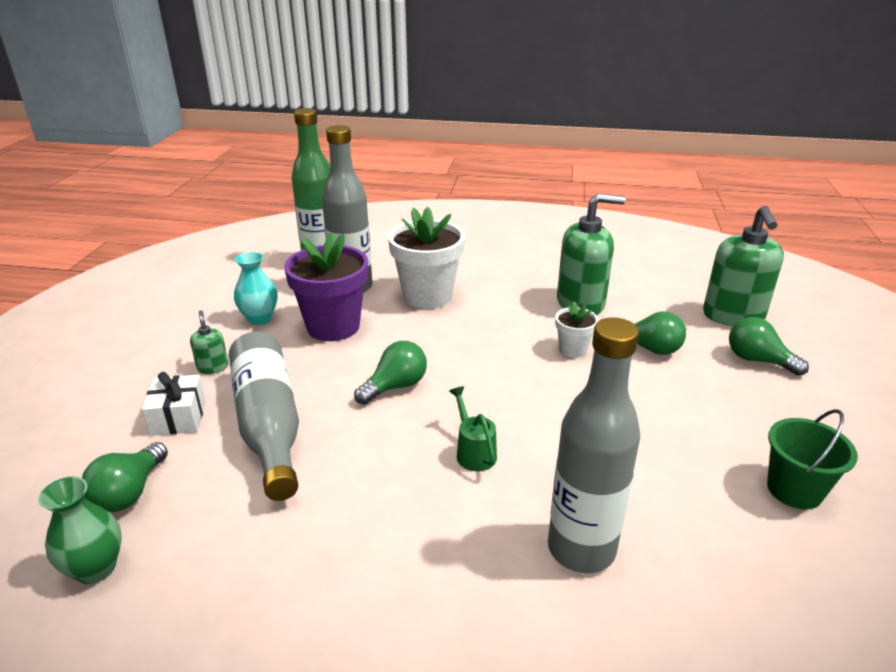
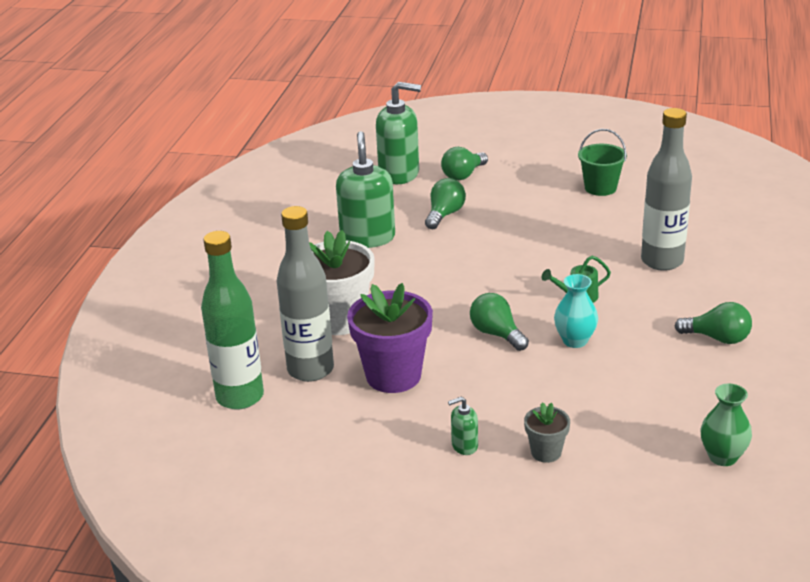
camera: 85 degrees left, 0 degrees up
green light bulb [82,442,168,512] -> green light bulb moved to [674,302,752,344]
white gift [142,372,206,436] -> grey flower pot [524,402,570,463]
grey bottle [229,332,299,501] -> none
turquoise vase [234,252,278,325] -> turquoise vase moved to [554,274,598,348]
white flower pot [555,302,598,358] -> none

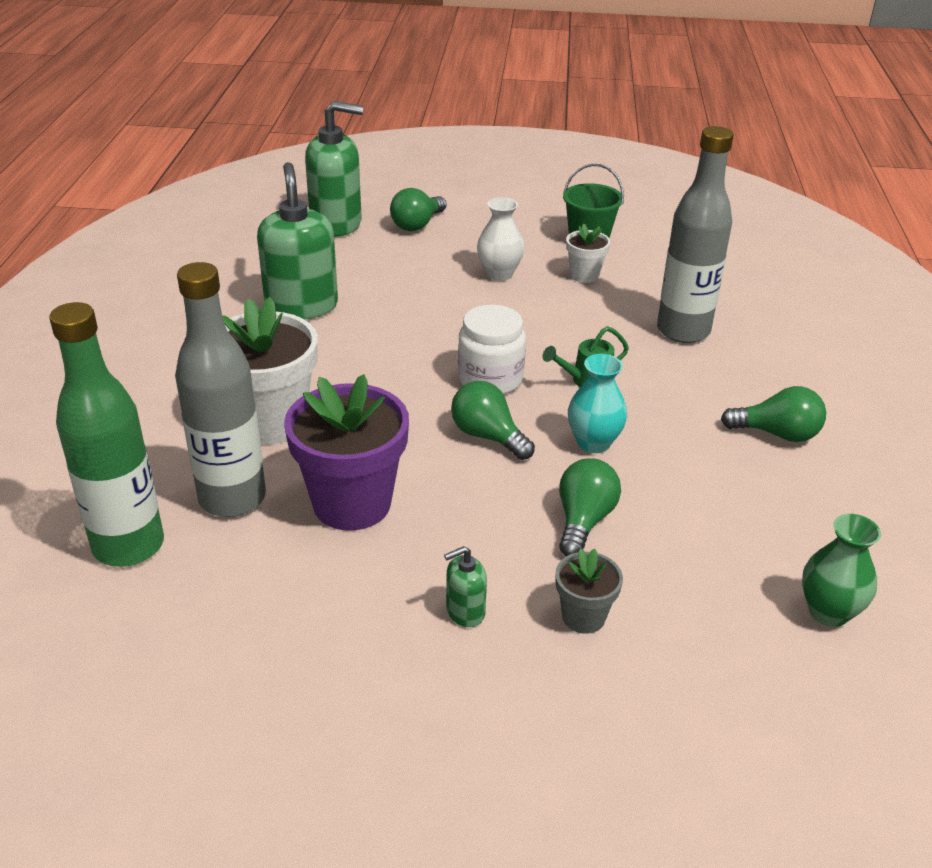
camera: 10 degrees left, 5 degrees up
green light bulb [425,178,466,229] -> green light bulb moved to [559,458,621,556]
none -> white jar [458,305,526,395]
none -> white vase [477,197,524,281]
none -> white flower pot [566,224,610,283]

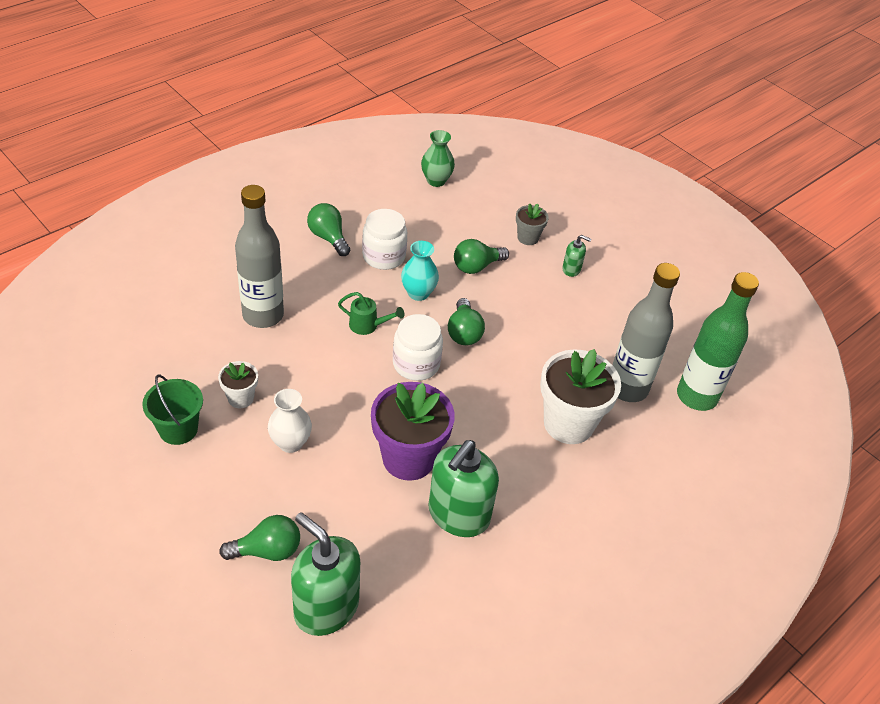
camera: 140 degrees left, 10 degrees up
purple flower pot [284,374,409,531] -> purple flower pot moved to [371,382,455,481]
none -> white jar [362,209,407,270]

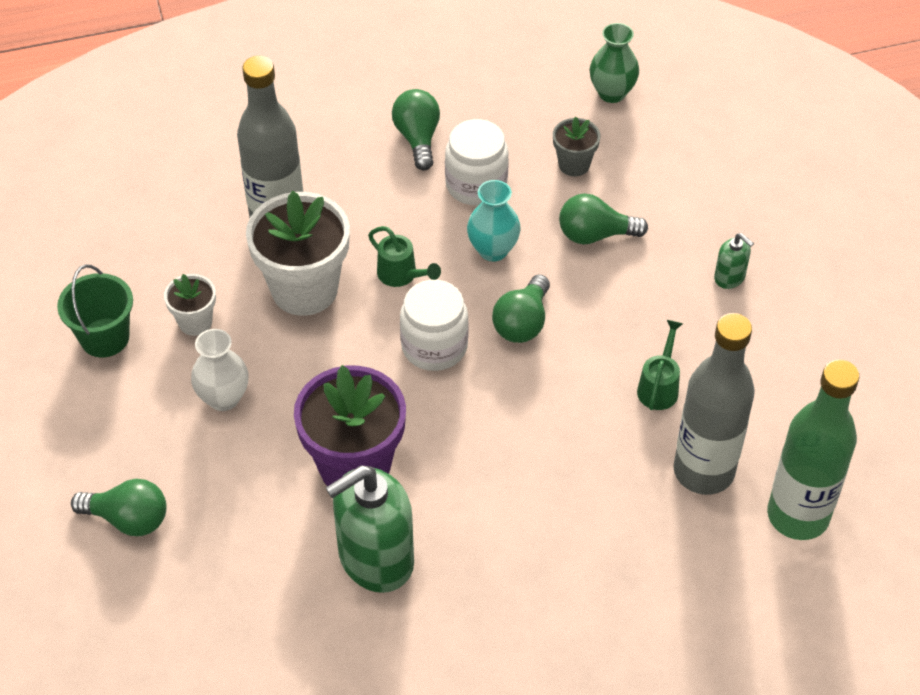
camera: 30 degrees right, 5 degrees up
green soap dispenser [291,513,360,636] -> none
grey flower pot [516,203,549,245] -> grey flower pot moved to [553,117,600,176]
white flower pot [540,349,621,444] -> white flower pot moved to [246,191,350,316]
none -> green watering can [637,320,683,410]

